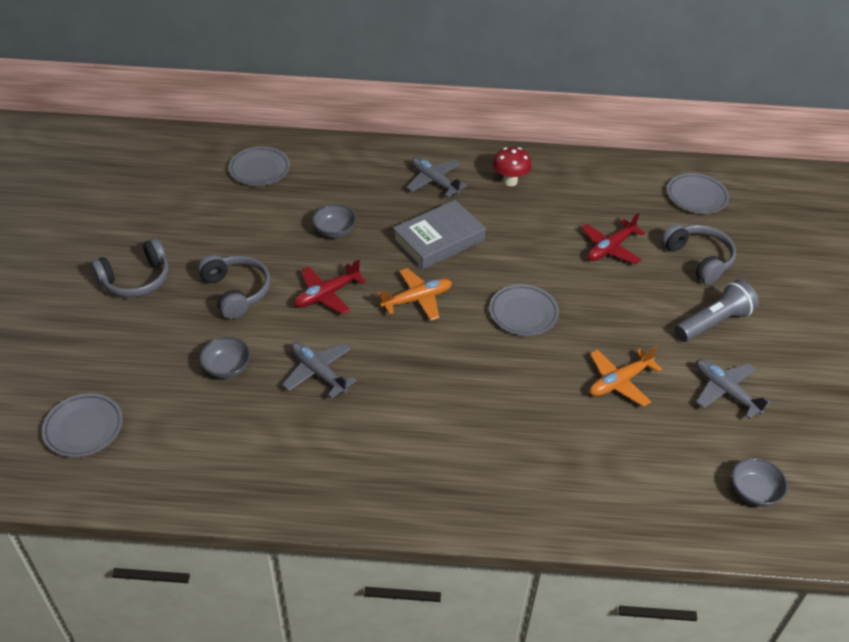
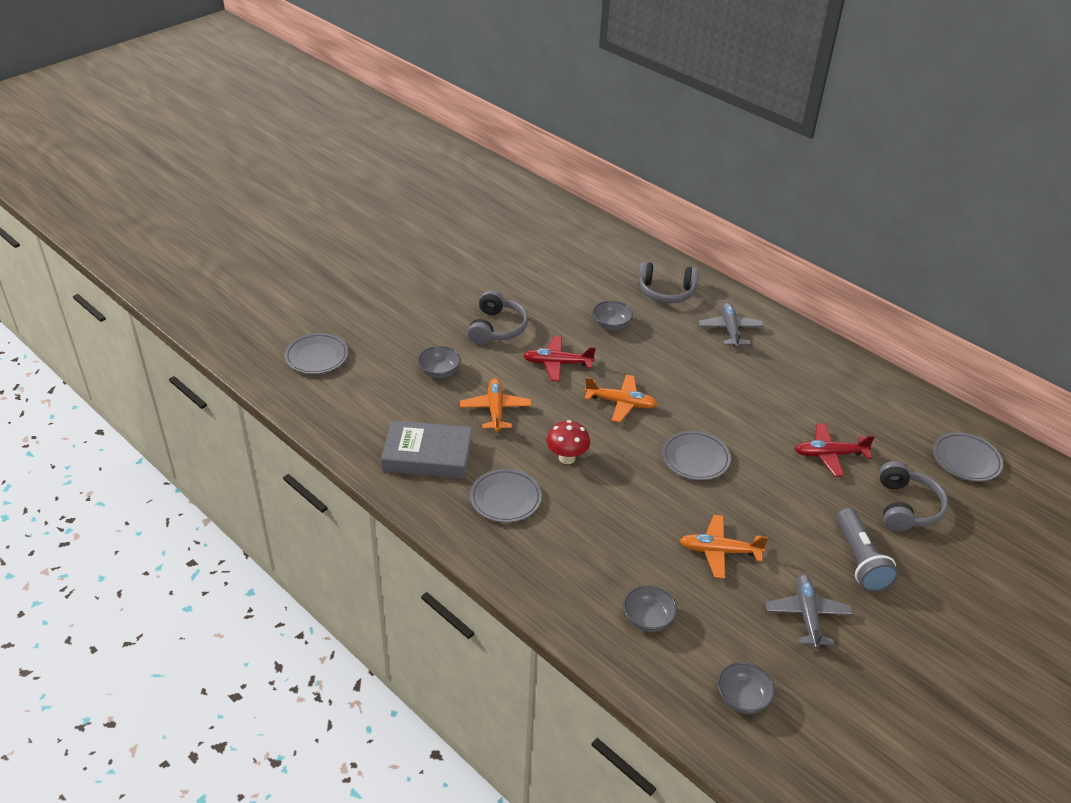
camera: 40 degrees right, 5 degrees down
grey headphones [91,238,169,298] -> grey headphones moved to [638,262,699,303]
grey plate [228,147,290,186] -> grey plate moved to [470,469,542,523]
grey plane [282,342,357,399] -> orange plane [460,378,532,432]
grey book [393,200,486,270] -> grey book moved to [381,420,472,478]
red mushroom [493,147,532,186] -> red mushroom moved to [546,420,590,464]
grey flashlight [675,280,759,342] -> grey flashlight turned 75 degrees clockwise [836,508,899,593]
none -> grey bowl [623,585,677,632]

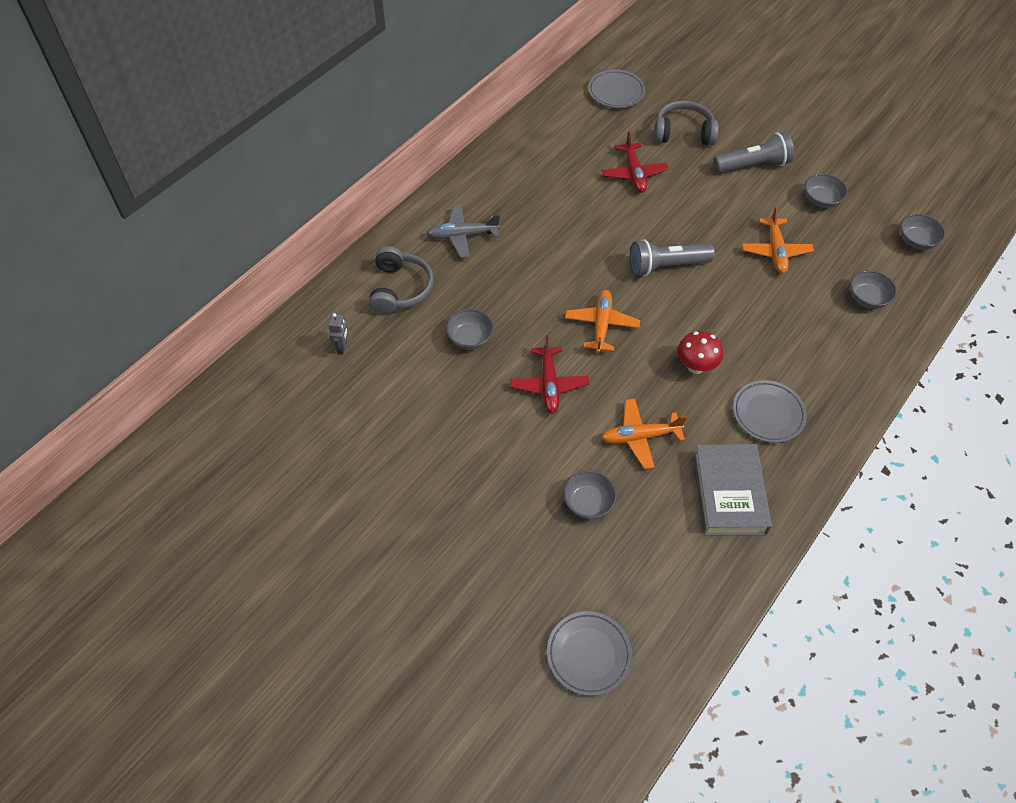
camera: 95 degrees left, 15 degrees up
grey headphones [467,290,528,345] -> none
grey plate [662,431,731,480] -> grey flashlight [630,239,715,276]
grey plane [765,574,852,649] -> grey bowl [804,174,848,208]
none -> grey robot [328,313,349,354]

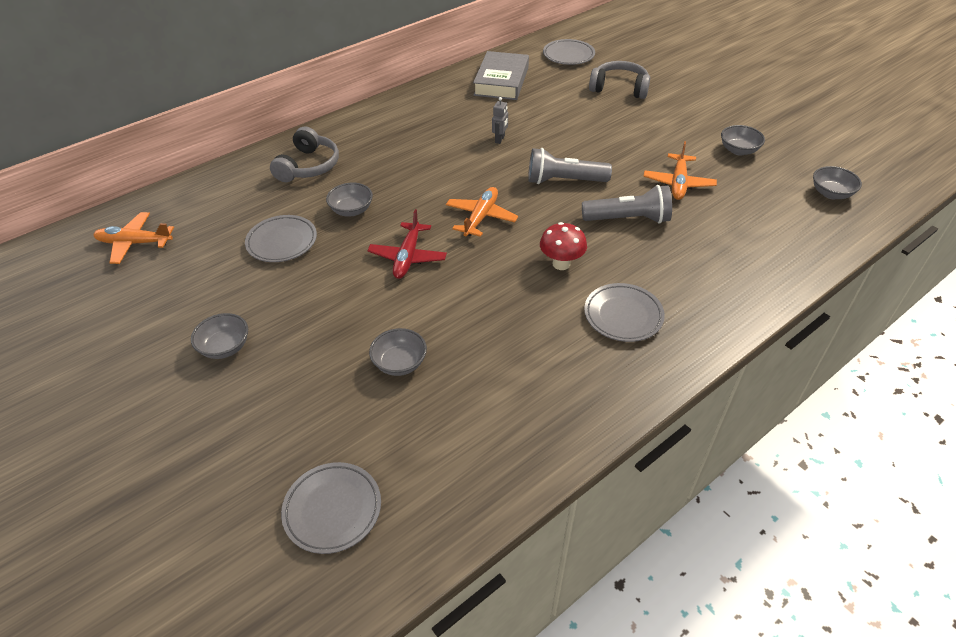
camera: 15 degrees right, 10 degrees down
grey robot [328,313,349,354] -> grey robot moved to [492,97,508,144]
grey plane [427,205,500,258] -> none
orange plane [601,399,687,469] -> orange plane moved to [93,212,174,264]
red plane [602,132,669,193] -> none
grey book [693,444,772,536] -> grey book moved to [473,51,529,100]
grey flashlight [713,132,794,173] -> grey flashlight moved to [582,185,672,224]
grey bowl [850,270,897,309] -> grey bowl moved to [191,313,248,359]
none -> grey plate [245,215,317,262]

